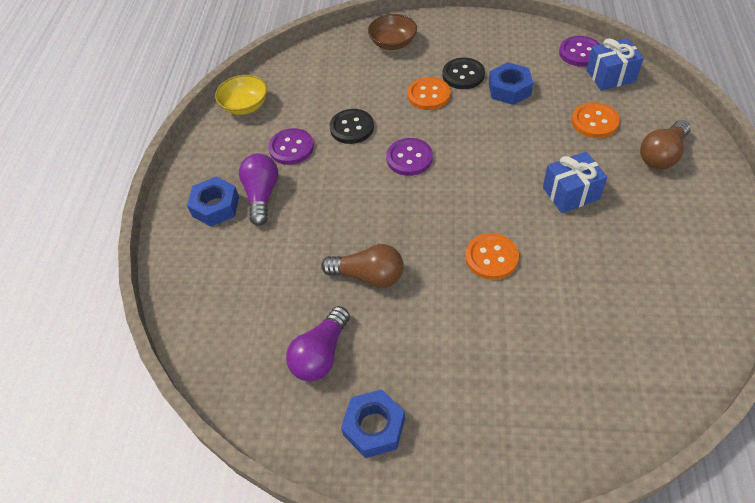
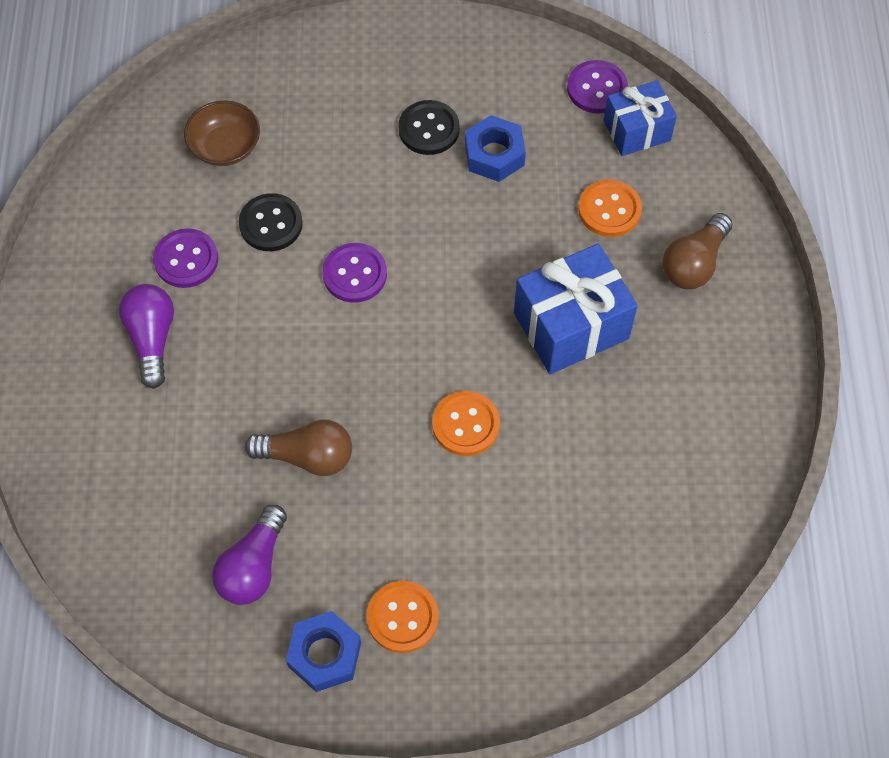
camera: 10 degrees left, 10 degrees up
blue nut [187,177,239,227] -> none
yellow bowl [215,75,267,115] -> none
brown bowl [368,14,417,50] -> brown bowl moved to [184,101,260,166]
orange button [407,77,451,110] -> orange button moved to [367,581,439,653]
blue gift [543,152,607,213] -> blue gift [514,243,638,374], size x1.57

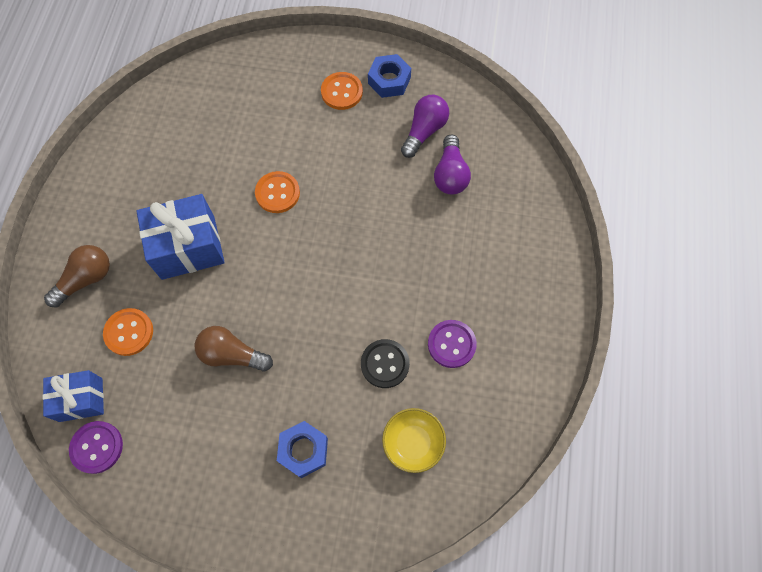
camera: 170 degrees left, 5 degrees up
purple light bulb [119,284,174,389] -> purple light bulb moved to [434,135,471,194]
brown bowl [184,101,260,166] -> yellow bowl [382,408,446,473]
brown light bulb [245,419,352,476] -> brown light bulb moved to [194,326,273,372]
purple button [323,243,387,303] -> none
black button [398,100,460,155] -> none
blue nut [465,115,526,182] -> blue nut moved to [277,421,328,478]

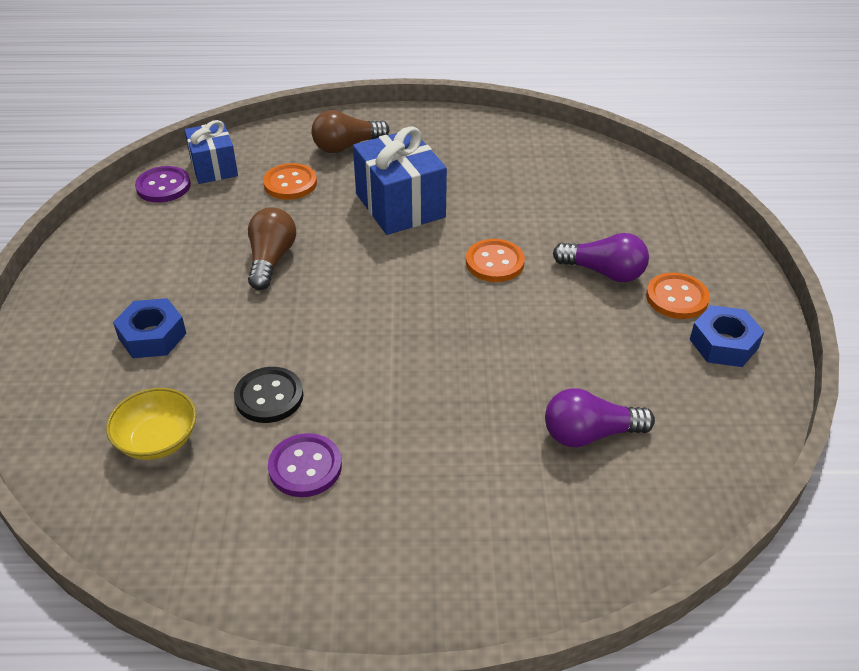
camera: 80 degrees right, 25 degrees down
brown light bulb [44,245,110,307] -> brown light bulb turned 120 degrees clockwise [311,110,389,153]
purple light bulb [401,95,449,158] -> purple light bulb moved to [553,233,649,282]

